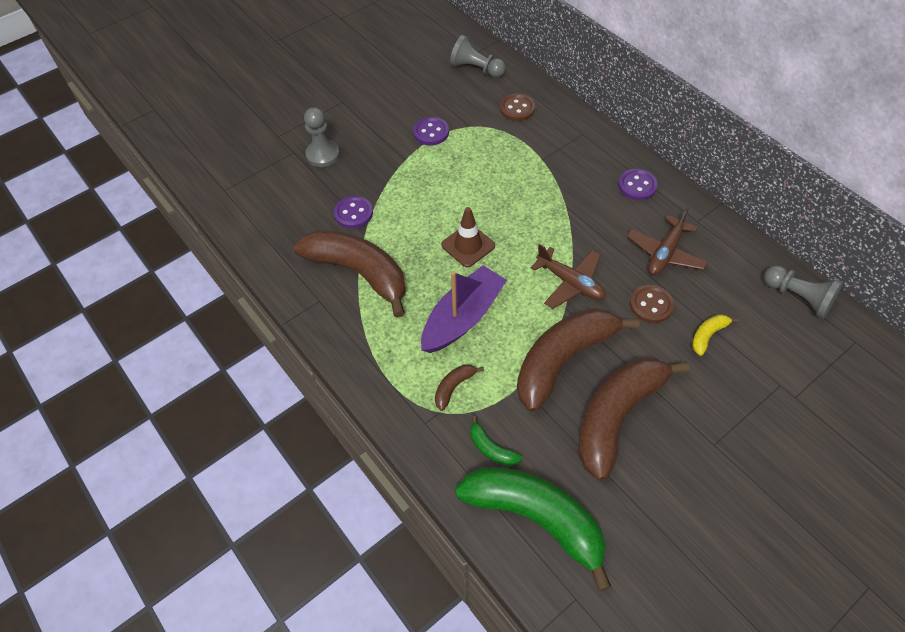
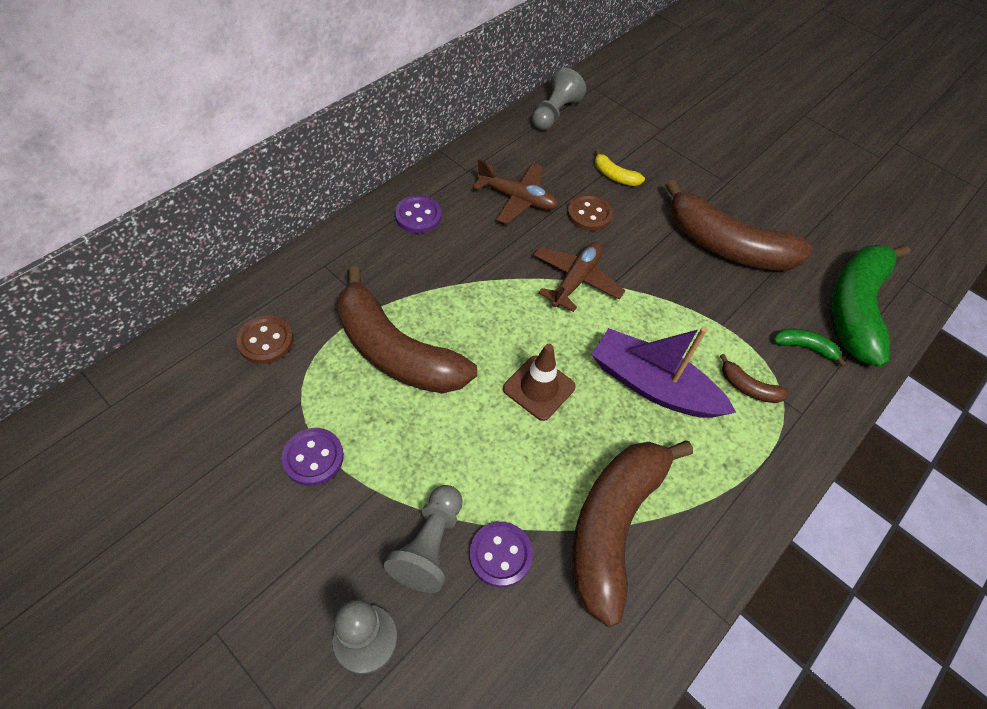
camera: 105 degrees left, 0 degrees up
grey pawn [450,35,506,78] -> grey pawn moved to [384,485,463,593]
green banana [470,415,522,466] -> green banana turned 105 degrees counterclockwise [773,329,847,367]
brown banana [517,308,640,412] -> brown banana moved to [337,266,477,394]

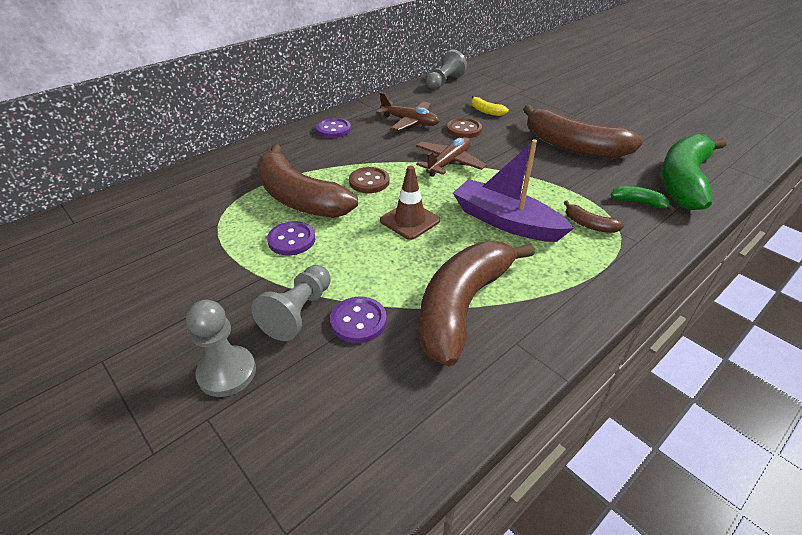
camera: 10 degrees right, 15 degrees down
brown button [236,316,294,364] -> brown button moved to [349,167,389,193]
purple button [282,428,344,486] -> purple button moved to [267,221,315,255]

